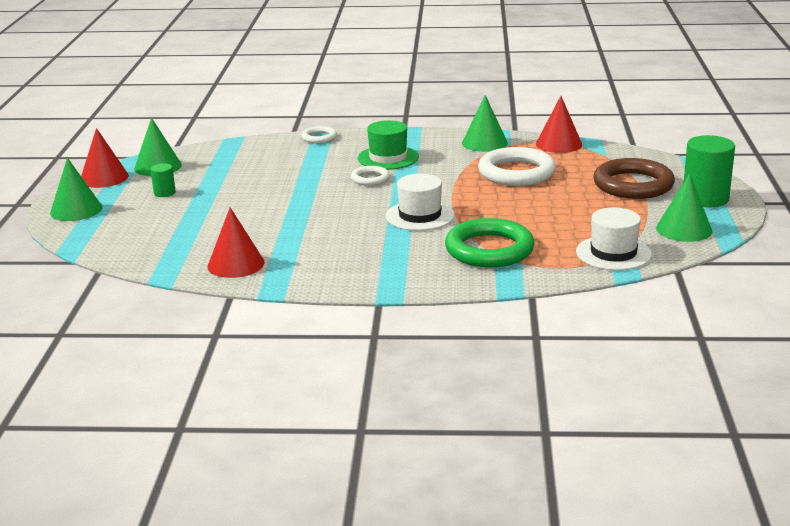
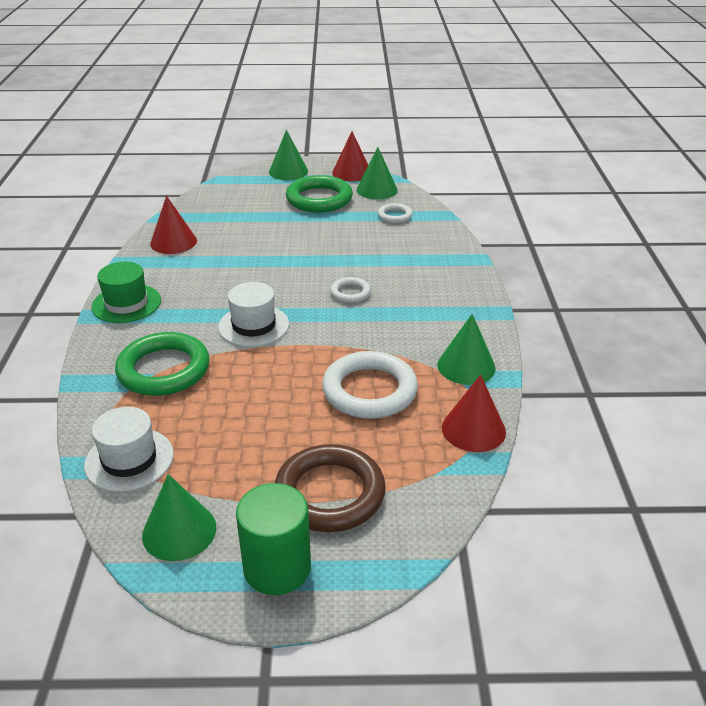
camera: 85 degrees right, 10 degrees up
green cylinder [151,163,176,197] -> green ring [286,175,353,213]
white ring [301,126,337,143] -> white ring moved to [378,203,413,223]
green hat [358,120,419,170] -> green hat moved to [91,262,161,323]

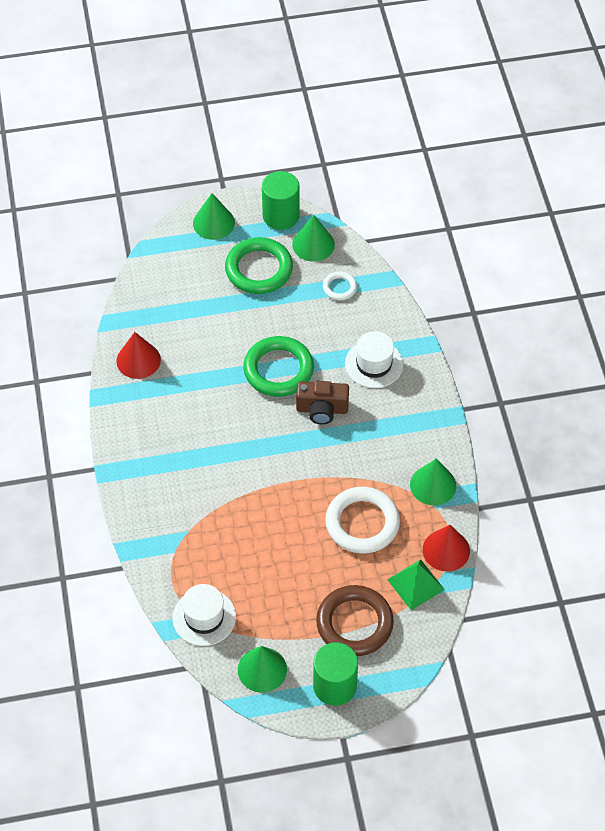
camera: 10 degrees left, 20 degrees up
green hat [91,262,161,323] -> none
green ring [115,332,210,396] -> green ring moved to [243,336,314,397]
white hat [218,282,289,347] -> white hat moved to [345,331,403,388]
white ring [330,277,371,303] -> brown camera [296,381,349,424]
red cone [332,131,368,182] -> green cylinder [262,171,300,230]
none -> green pyramid [387,559,445,610]

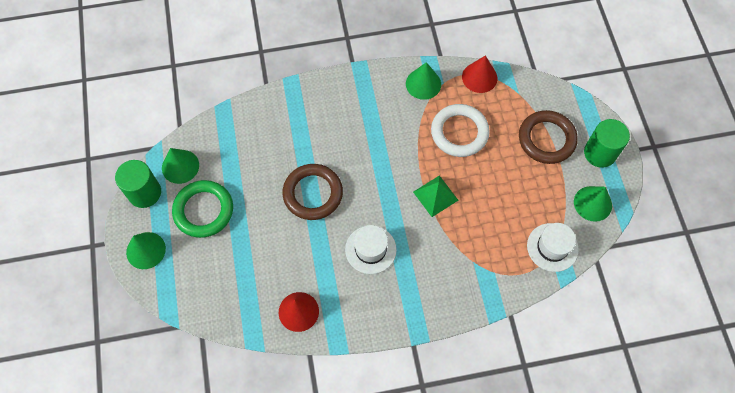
camera: 90 degrees left, 10 degrees up
green ring [243,336,314,397] -> brown ring [282,164,343,220]
brown camera [296,381,349,424] -> none
white ring [323,271,357,300] -> none
white hat [345,331,403,388] -> white hat moved to [345,225,397,274]
green pyramid [387,559,445,610] -> green pyramid moved to [413,175,458,217]

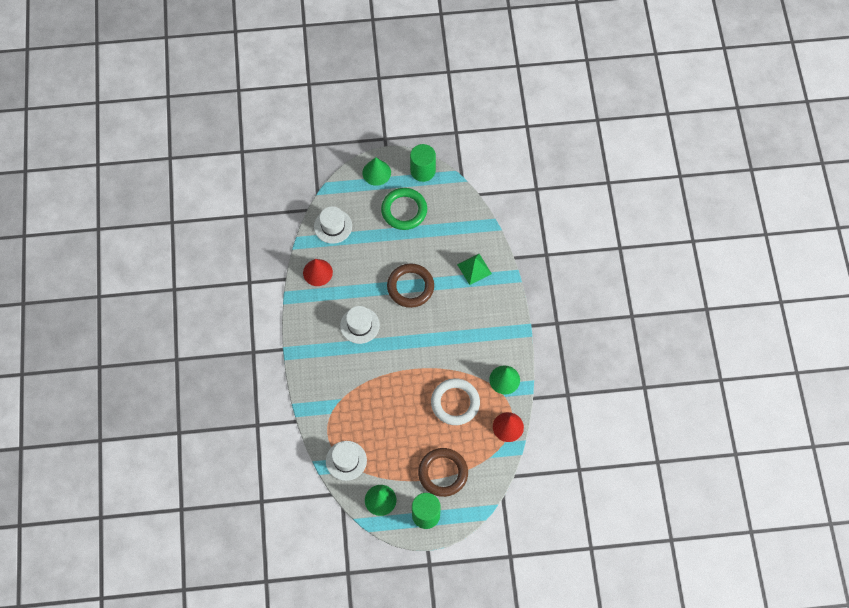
camera: 95 degrees right, 0 degrees up
green cone [162,148,199,184] -> none
green pyramid [413,175,458,217] -> green pyramid moved to [457,254,492,285]
none -> white hat [314,206,352,244]

